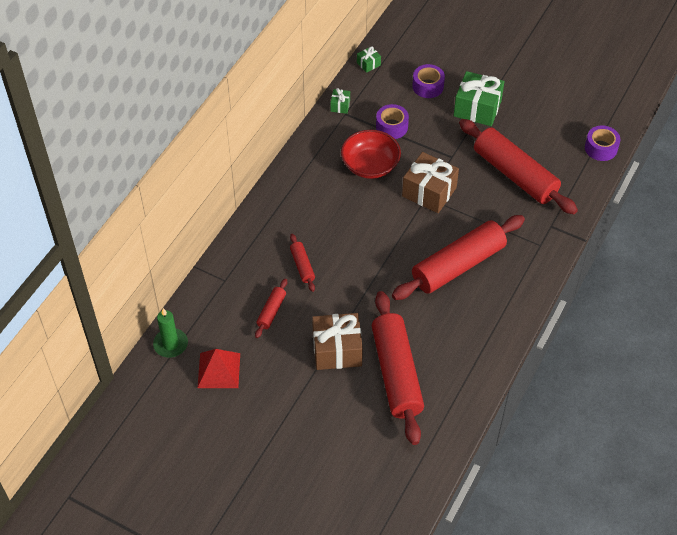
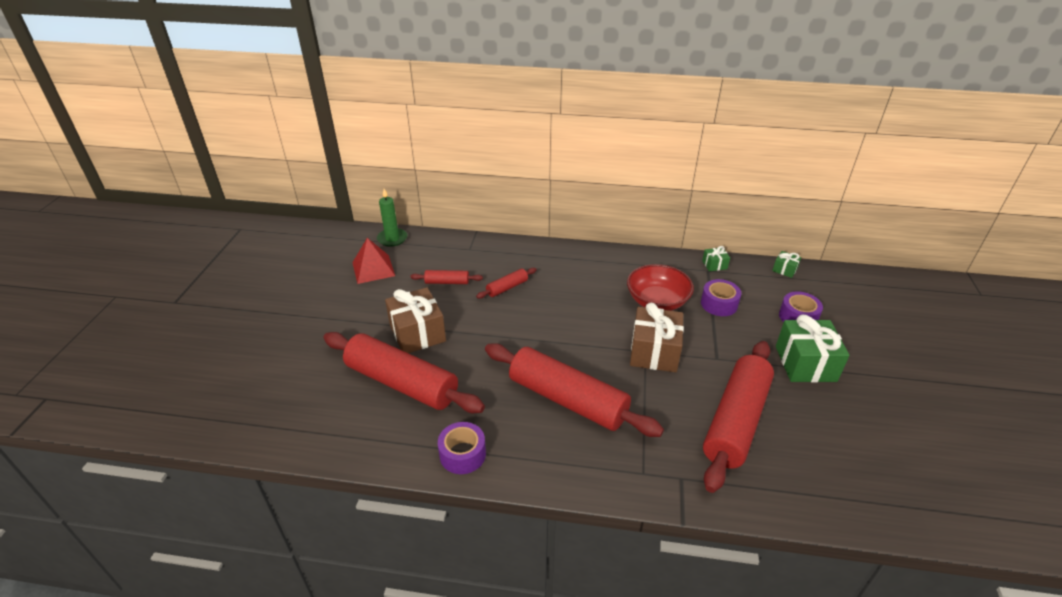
camera: 70 degrees right, 15 degrees down
red rolling pin [372,291,424,445] -> red rolling pin turned 60 degrees clockwise [323,332,485,413]
purple tape [585,126,621,161] -> purple tape moved to [438,422,486,474]

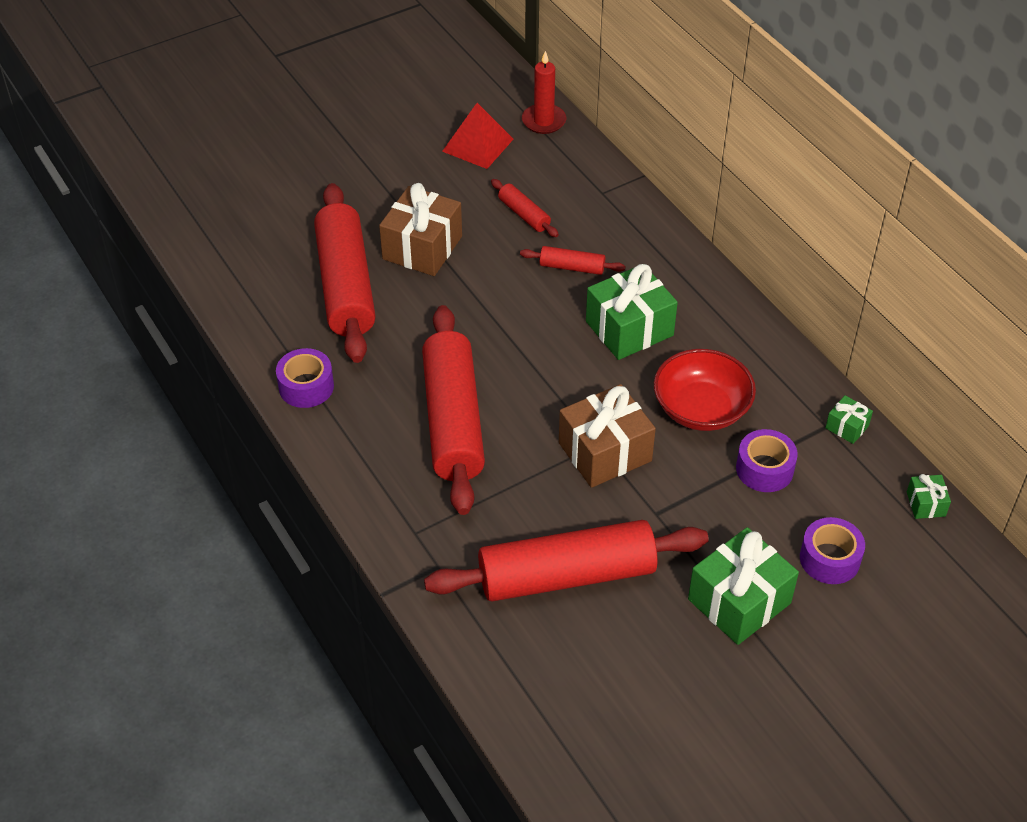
camera: 50 degrees right, 10 degrees up
green candle [377,189,407,247] -> red candle [522,51,566,134]
none -> green gift [586,264,678,360]

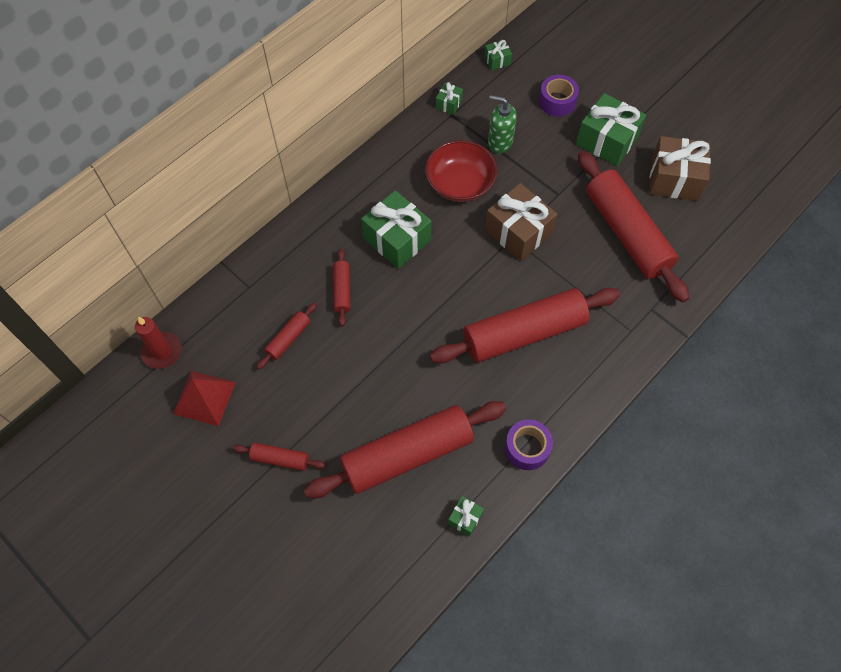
camera: 105 degrees left, 15 degrees up
brown gift [379,183,462,276] -> brown gift moved to [649,136,711,201]
purple tape [736,429,798,492] -> green soap dispenser [488,95,517,153]
none -> red rolling pin [233,443,325,471]
none -> green gift [448,496,484,537]

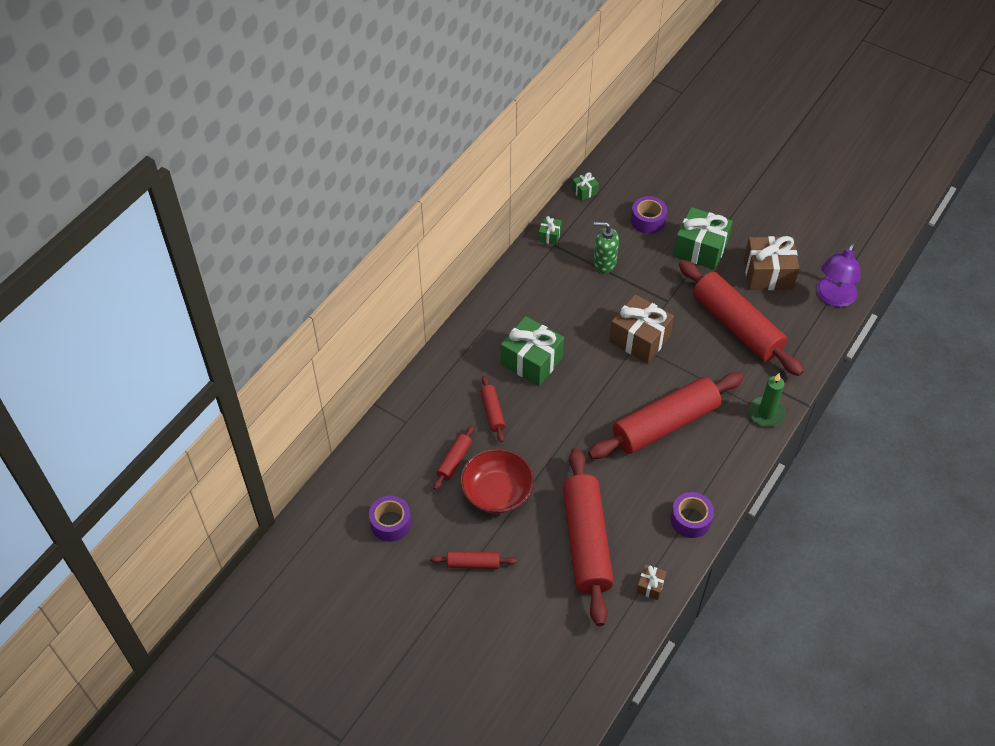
camera: 10 degrees left, 10 degrees down
red candle [135,317,182,369] -> none
red pyramid [173,371,236,426] -> purple tape [369,495,411,542]
red rolling pin [304,401,506,498] -> red rolling pin turned 60 degrees counterclockwise [563,448,614,626]
red bowl [425,140,497,202] -> red bowl moved to [460,449,534,514]
green gift [448,496,484,537] -> brown gift [636,564,667,600]
none -> green candle [749,373,786,427]
none -> purple lamp [816,243,860,307]

